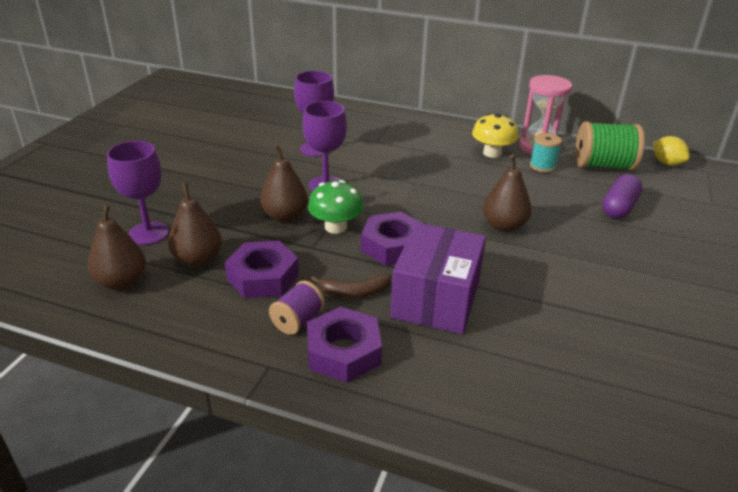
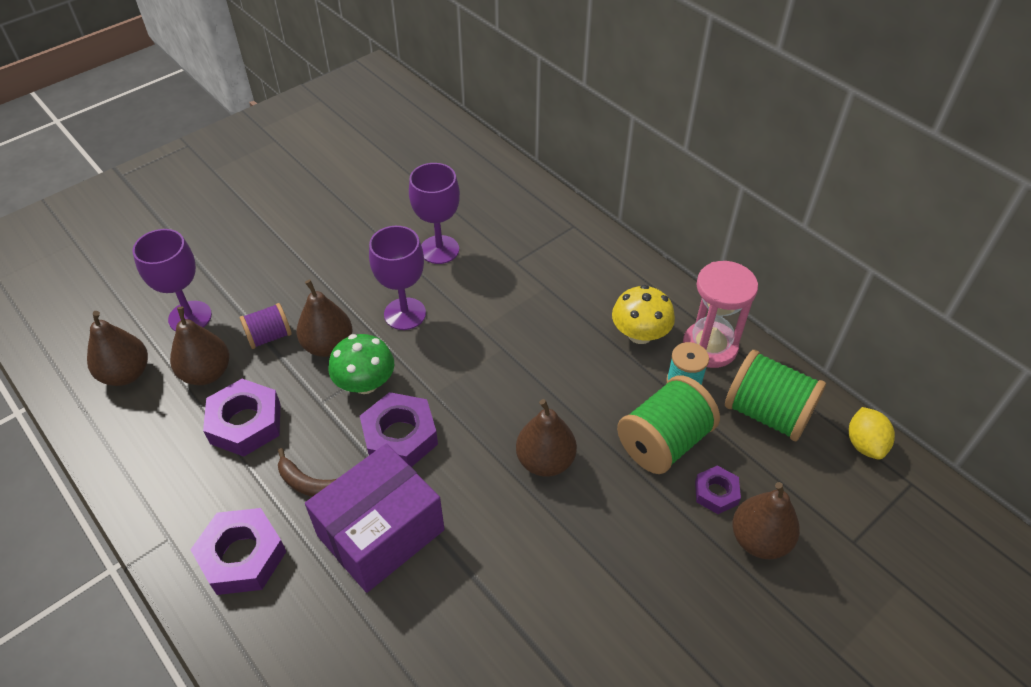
camera: 30 degrees right, 15 degrees up
purple spool [269,280,325,335] -> purple spool moved to [240,303,292,349]
purple capsule [602,174,642,218] -> purple nut [695,466,741,514]
none -> green spool [617,375,720,474]
none -> brown pear [732,482,800,559]

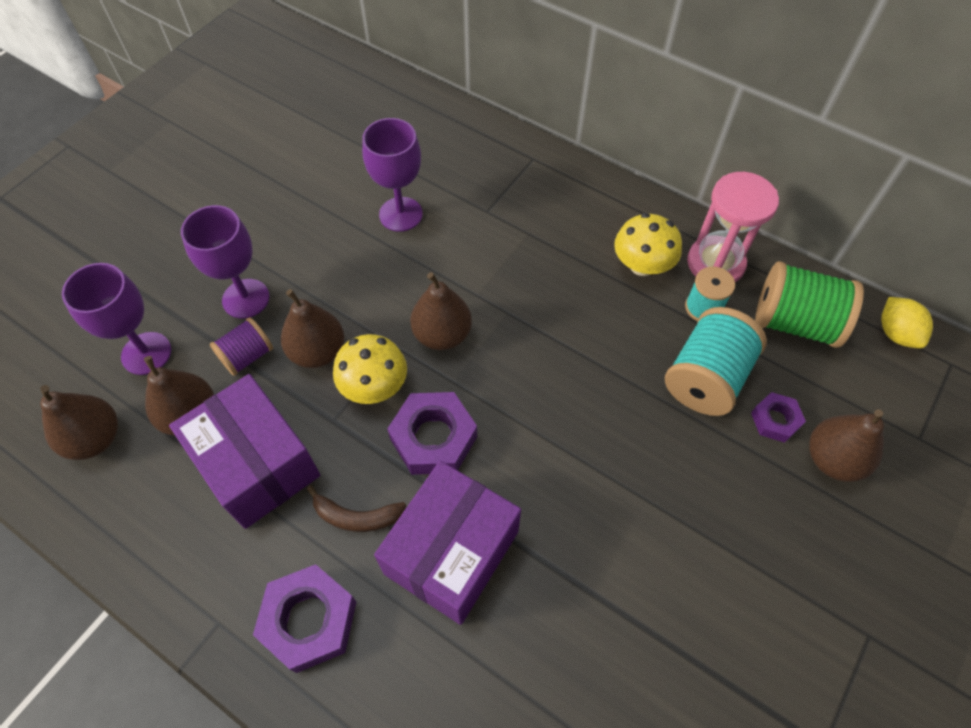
camera: 15 degrees left, 10 degrees up
purple nut [203,379,281,457] -> purple box [169,374,320,529]
green mushroom [329,334,394,394] -> yellow mushroom [333,334,407,404]
purple goblet [369,226,426,330] -> purple goblet moved to [181,205,270,319]
brown pear [516,399,577,477] -> brown pear moved to [410,272,472,350]
green spool [617,375,720,474] -> turquoise spool [665,307,767,416]

